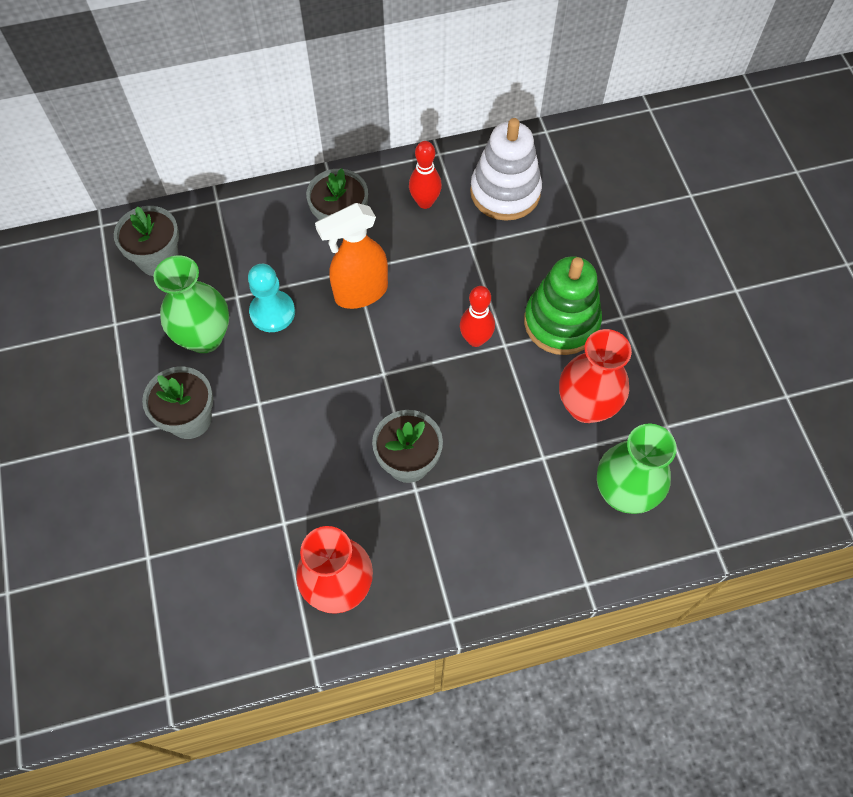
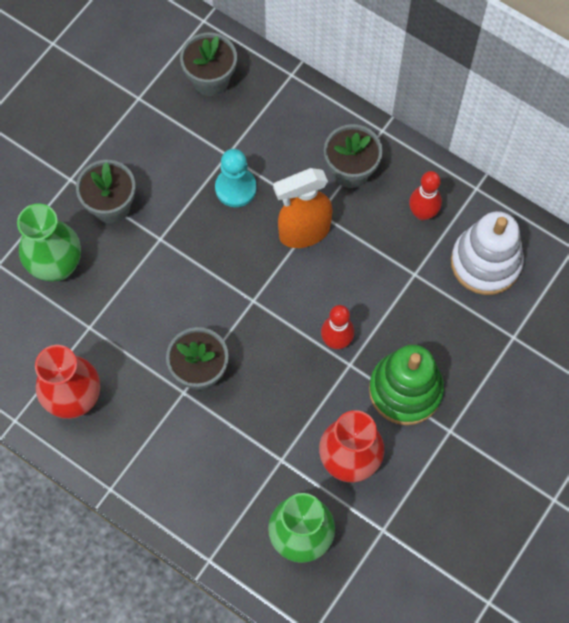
camera: 50 degrees right, 5 degrees up
green vase [153,255,229,353] -> green vase moved to [17,203,81,281]
orange spray bottle [315,203,388,309] -> orange spray bottle turned 45 degrees counterclockwise [273,168,333,248]

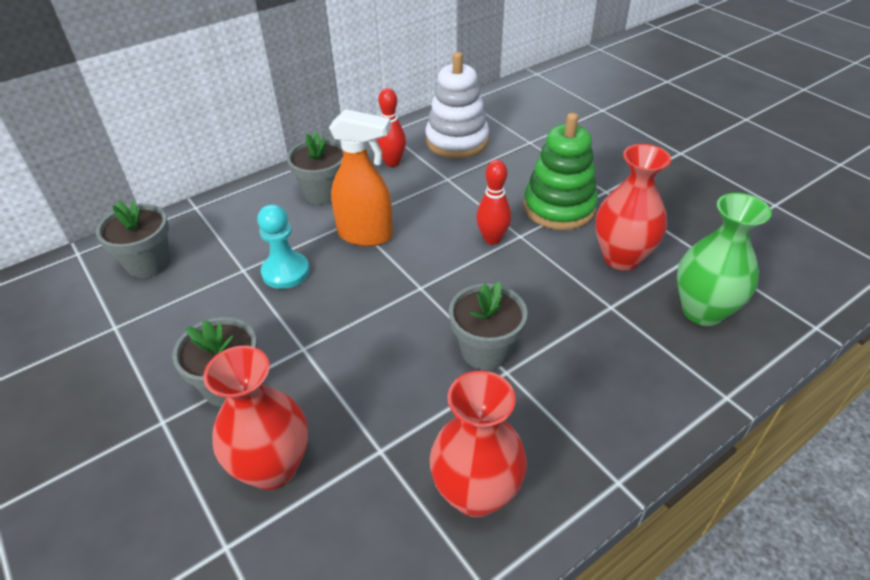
camera: 70 degrees left, 25 degrees down
green vase [17,203,81,281] -> red vase [203,346,308,490]
orange spray bottle [273,168,333,248] -> orange spray bottle turned 75 degrees counterclockwise [329,109,393,246]

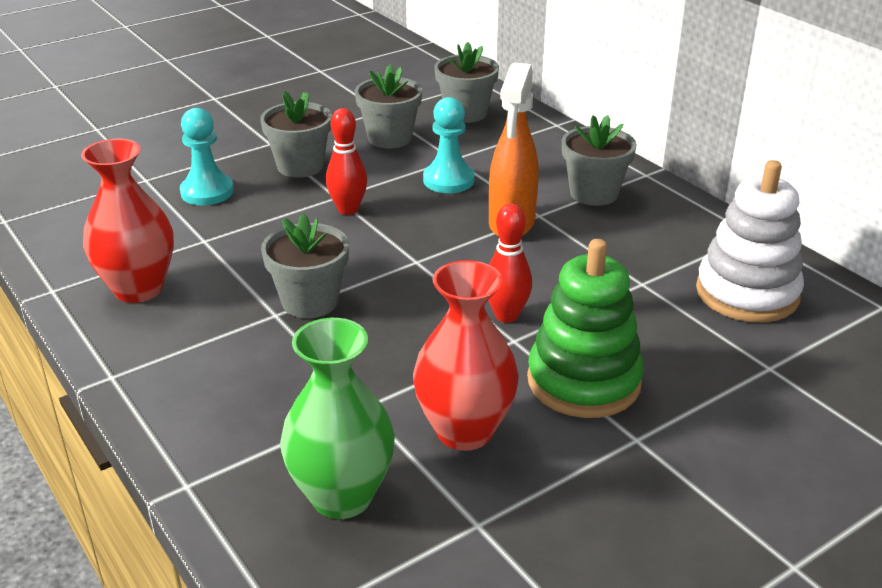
camera: 90 degrees right, 10 degrees down
red vase [203,346,308,490] -> turquoise pawn [180,108,234,205]
red bowling pin [376,88,406,167] -> red bowling pin moved to [326,108,367,215]
none -> grey flower pot [355,65,422,148]

